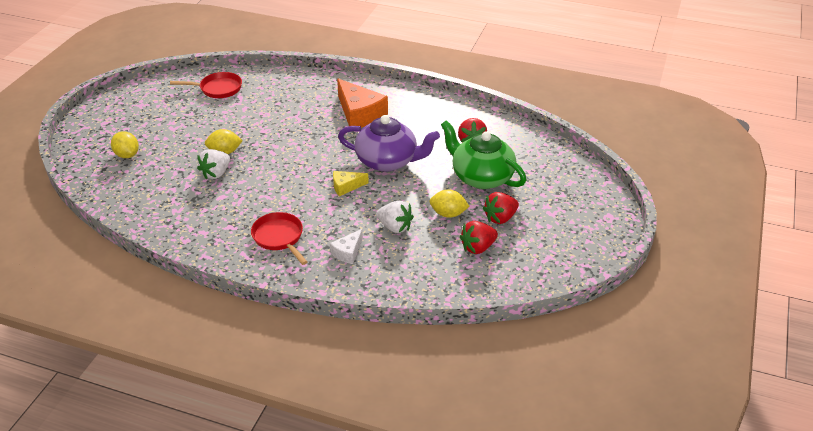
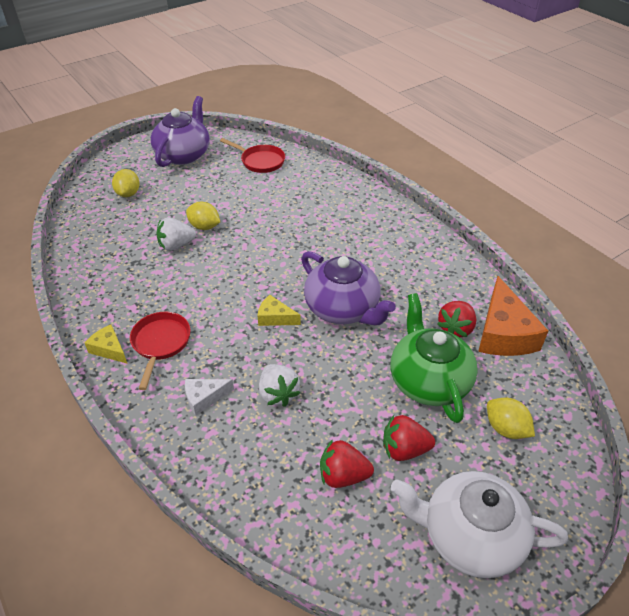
camera: 35 degrees right, 5 degrees up
orange cheese [337,79,388,128] -> orange cheese moved to [478,276,548,356]
yellow lemon [430,189,470,218] -> yellow lemon moved to [487,398,535,439]
none -> yellow cheese [85,324,128,364]
none -> purple teapot [151,96,210,167]
none -> white teapot [391,471,568,578]

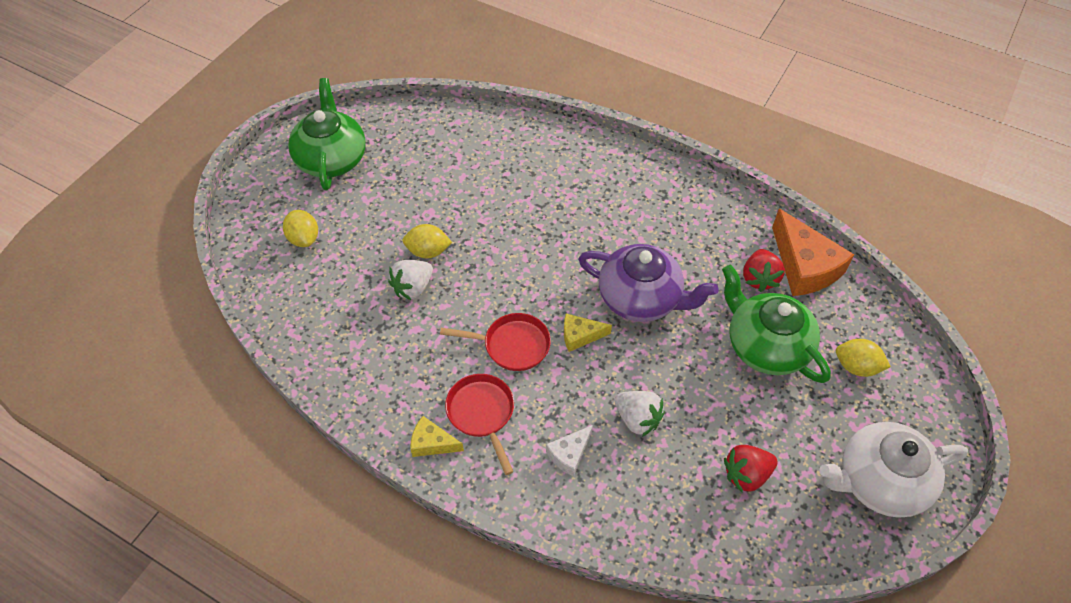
camera: 25 degrees left, 10 degrees up
purple teapot [151,96,210,167] -> green teapot [288,78,366,190]
red pan [220,138,285,173] -> red pan moved to [440,313,551,371]
red strawberry [383,415,435,461] -> none

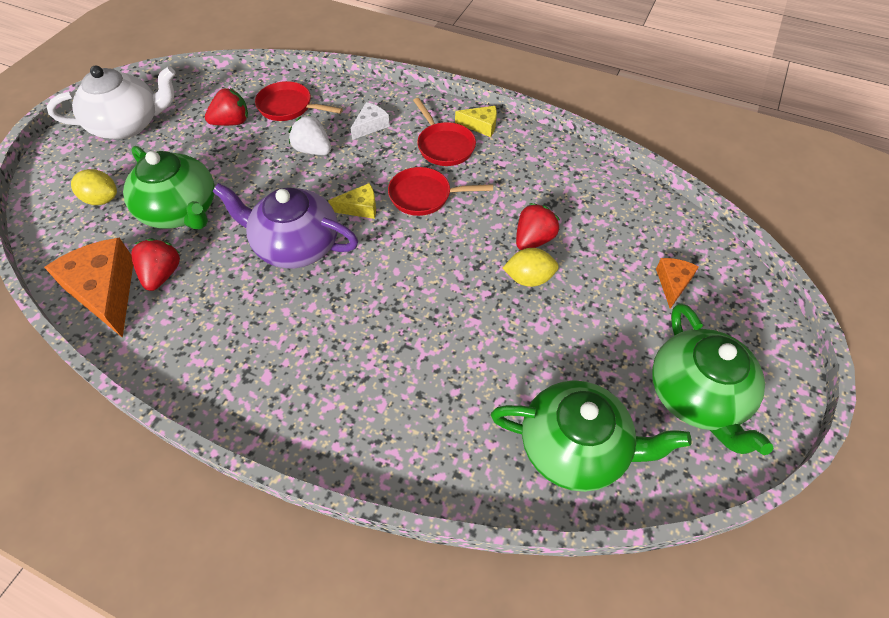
camera: 175 degrees right, 0 degrees up
yellow lemon [283,210,318,247] -> orange cheese [656,258,699,309]
white strawberry [388,260,433,300] -> red strawberry [516,203,560,250]
none -> red pan [255,81,343,121]
none -> green teapot [491,380,691,492]

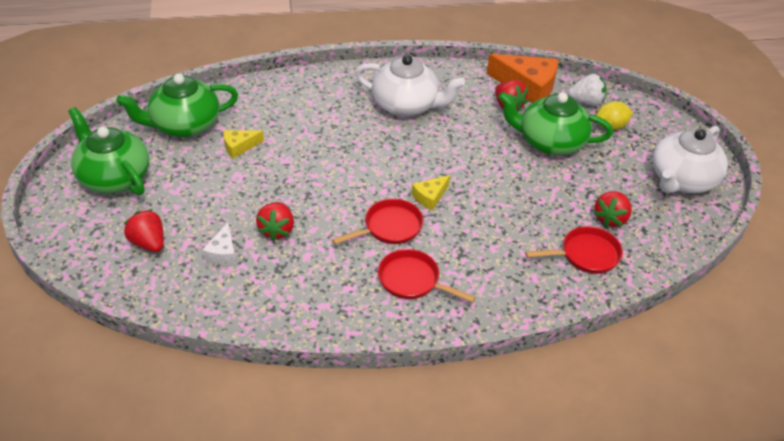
camera: 145 degrees right, 10 degrees down
purple teapot [213,183,358,268] -> none
white strawberry [289,115,331,155] -> white strawberry moved to [568,74,607,106]
white cheese [350,102,390,140] -> white cheese moved to [202,223,236,265]
yellow cheese [455,106,497,137] -> yellow cheese moved to [223,130,264,158]
yellow lemon [503,248,559,287] -> none
orange cheese [656,258,699,309] -> red strawberry [124,209,164,252]
none -> white teapot [355,55,465,117]

